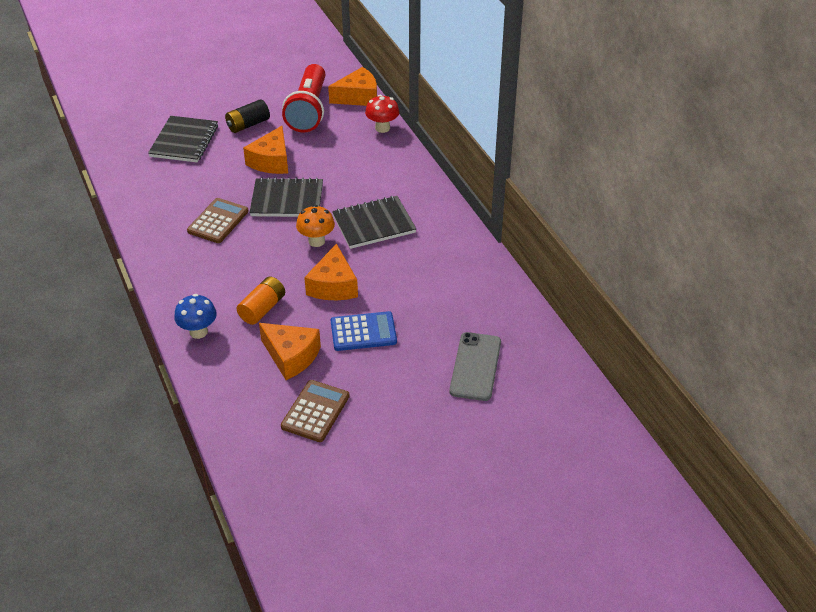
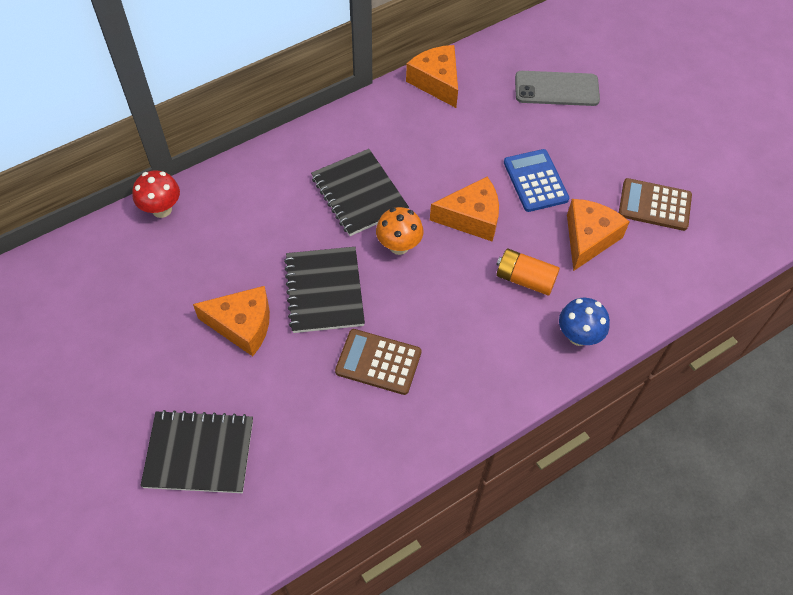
camera: 100 degrees left, 15 degrees up
black battery [225,99,270,133] -> none
red flashlight [282,64,325,133] -> none
orange cheese [328,67,377,106] -> orange cheese moved to [406,45,458,108]

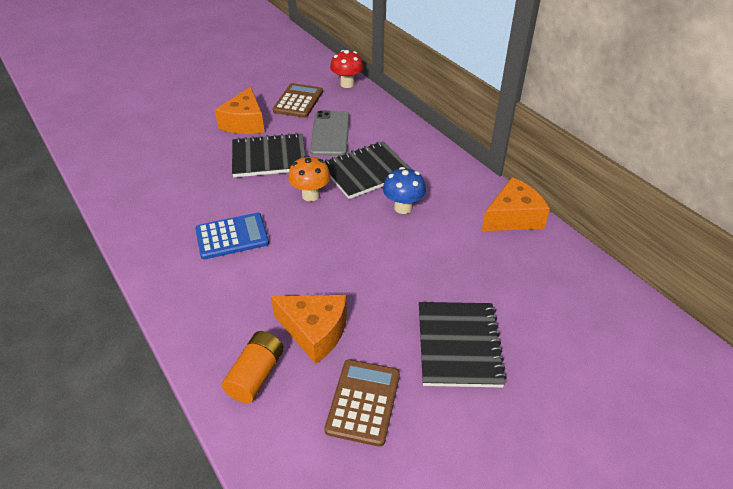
camera: 90 degrees right, 15 degrees down
black notebook [140,410,253,493] -> black notebook moved to [419,302,507,388]
brown calculator [335,329,422,395] -> brown calculator moved to [273,83,323,118]
orange cheese [430,177,499,242] -> none
orange battery [496,249,560,296] -> orange battery moved to [222,331,284,403]
blue calculator [504,149,569,212] -> blue calculator moved to [195,213,269,259]
grey phone [515,71,600,106] -> grey phone moved to [310,110,349,156]
blue mushroom [559,298,610,346] -> blue mushroom moved to [383,167,426,214]

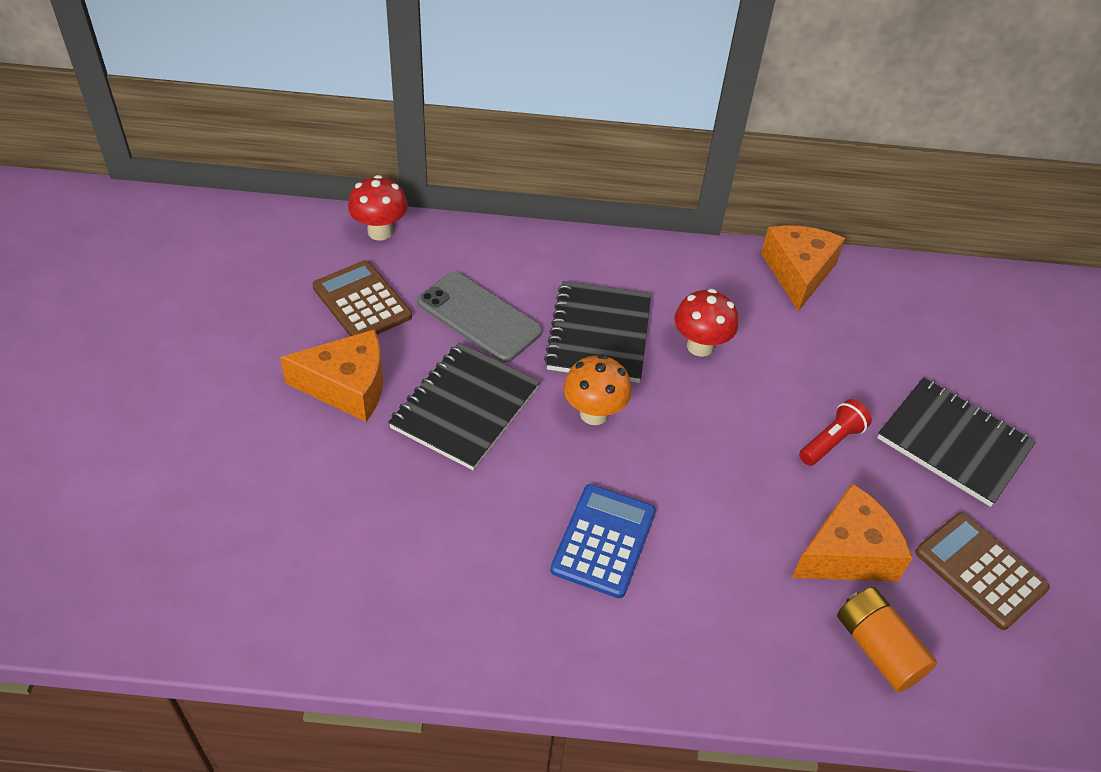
camera: 55 degrees left, 5 degrees up
orange cheese [215,87,264,134] -> orange cheese turned 45 degrees counterclockwise [280,329,383,422]
blue mushroom [383,167,426,214] -> red mushroom [674,289,738,357]
none -> red flashlight [799,399,872,466]

